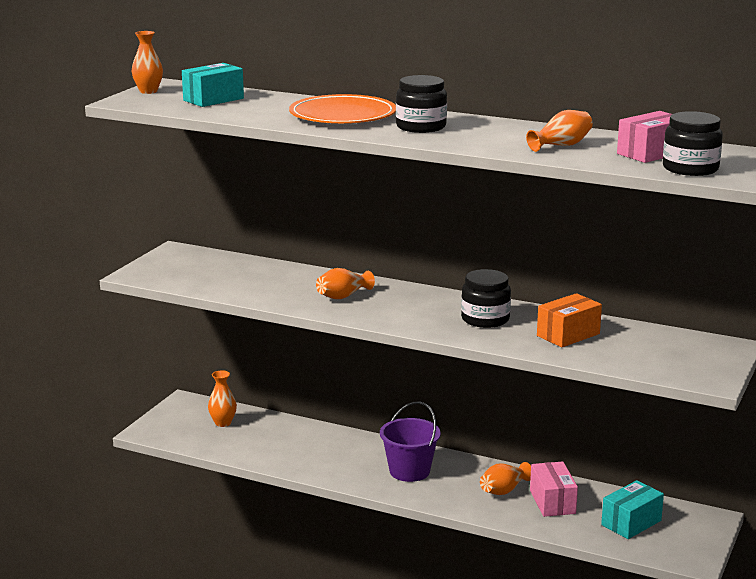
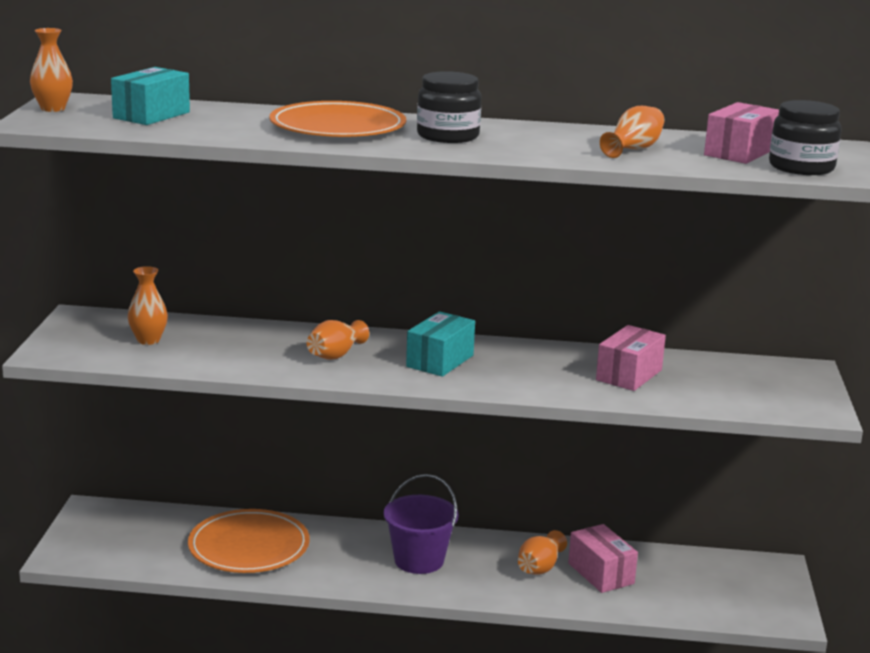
camera: 20 degrees left, 0 degrees up
orange vase [208,370,237,427] -> orange vase moved to [128,266,168,345]
black jar [461,269,511,328] -> none
orange box [537,293,602,347] -> pink box [596,325,666,391]
turquoise box [601,480,664,539] -> turquoise box moved to [406,312,475,377]
none -> orange plate [188,509,310,573]

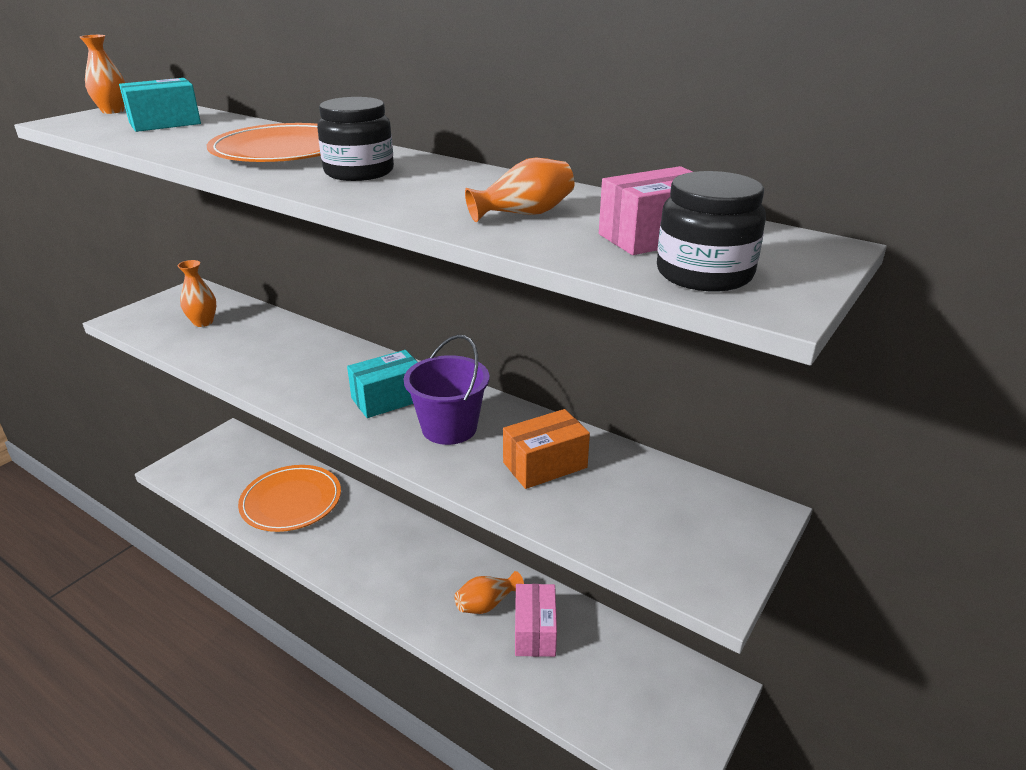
camera: 30 degrees right, 10 degrees up
orange vase [307,320,369,360] -> none
purple bucket [384,474,459,574] -> purple bucket moved to [404,335,489,445]
pink box [596,325,666,391] -> orange box [503,409,590,489]

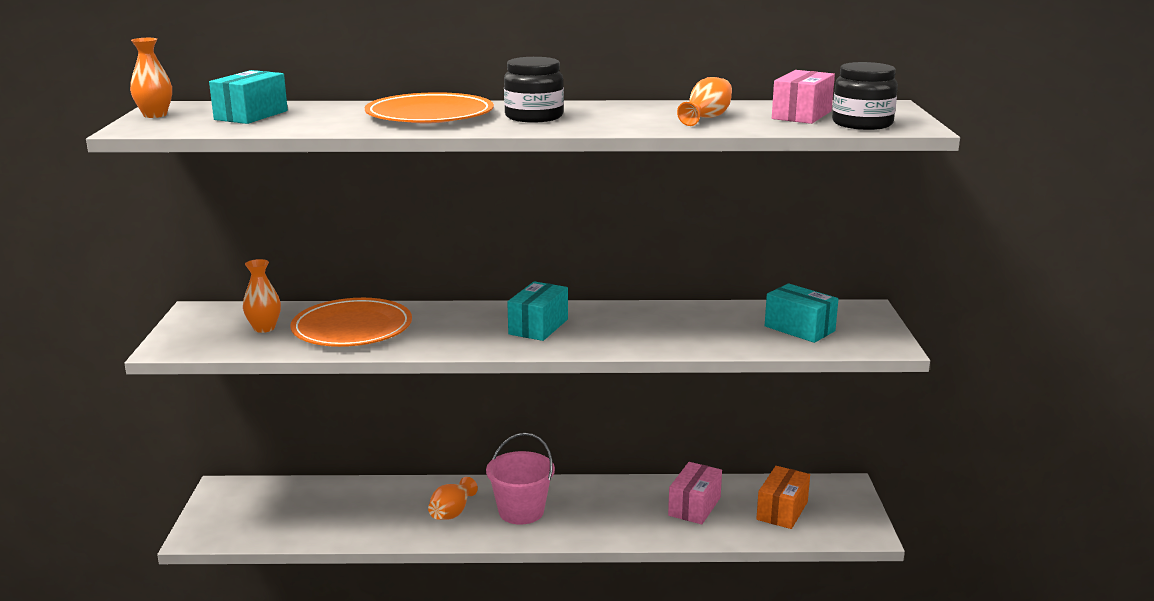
camera: 35 degrees left, 10 degrees down
orange plate [238,465,341,532] -> orange plate moved to [291,298,412,347]
purple bucket [404,335,489,445] -> none
orange vase [455,571,524,614] -> orange vase moved to [428,477,478,520]
orange box [503,409,590,489] -> orange box moved to [756,466,810,529]
pink box [515,584,557,657] -> pink box turned 60 degrees clockwise [668,462,722,524]
none -> pink bucket [486,433,555,525]
none -> turquoise box [765,283,838,343]

